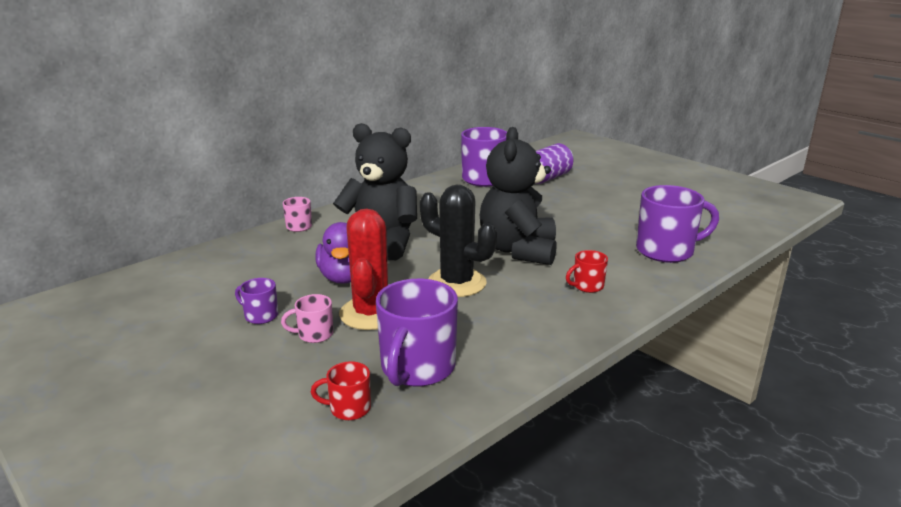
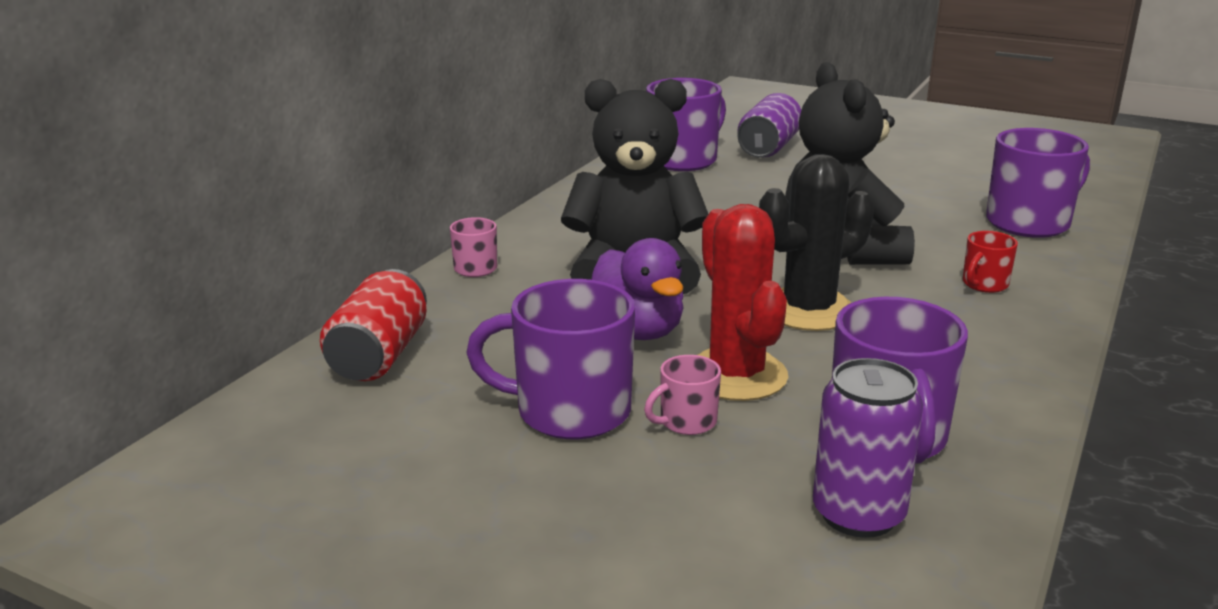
camera: 20 degrees left, 0 degrees up
purple mug [235,278,278,324] -> purple mug [466,279,635,439], size x2.02
red mug [311,361,371,420] -> purple can [813,358,923,538]
black cactus [420,185,497,297] -> black cactus turned 45 degrees counterclockwise [759,154,874,331]
none -> red can [320,269,427,381]

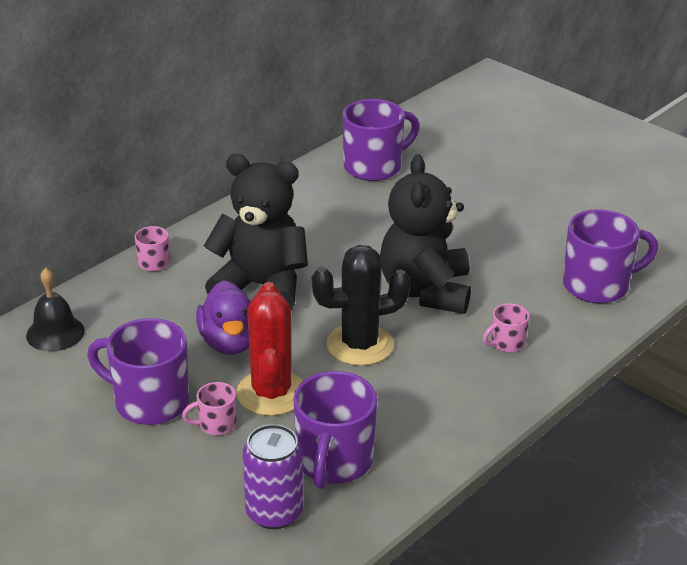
camera: 15 degrees right, 10 degrees up
red can [320,269,427,381] -> black bell [26,268,85,352]
purple can [737,93,801,158] -> none
red mug [963,231,1018,293] -> pink mug [483,303,530,353]

